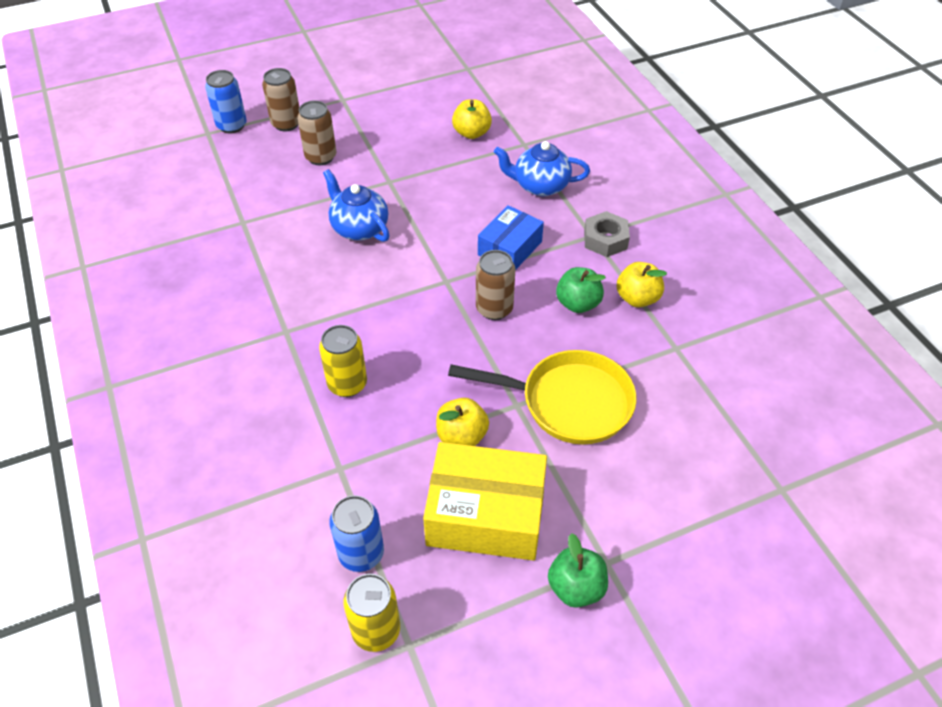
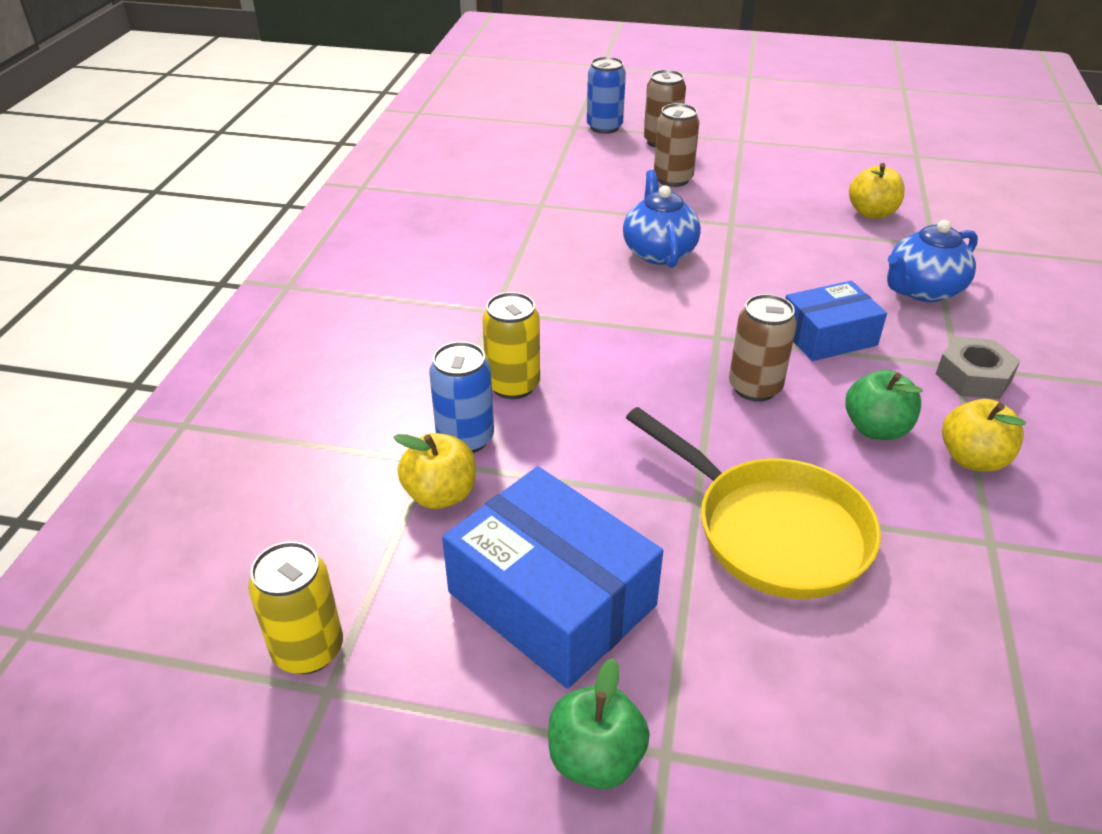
camera: 35 degrees right, 10 degrees down
blue can [329,495,384,572] -> blue can moved to [429,342,494,453]
yellow box [423,442,547,561] -> blue box [442,466,663,689]
yellow apple [436,398,489,446] -> yellow apple moved to [393,433,476,509]
blue teapot [494,141,590,196] -> blue teapot turned 75 degrees counterclockwise [887,220,978,302]

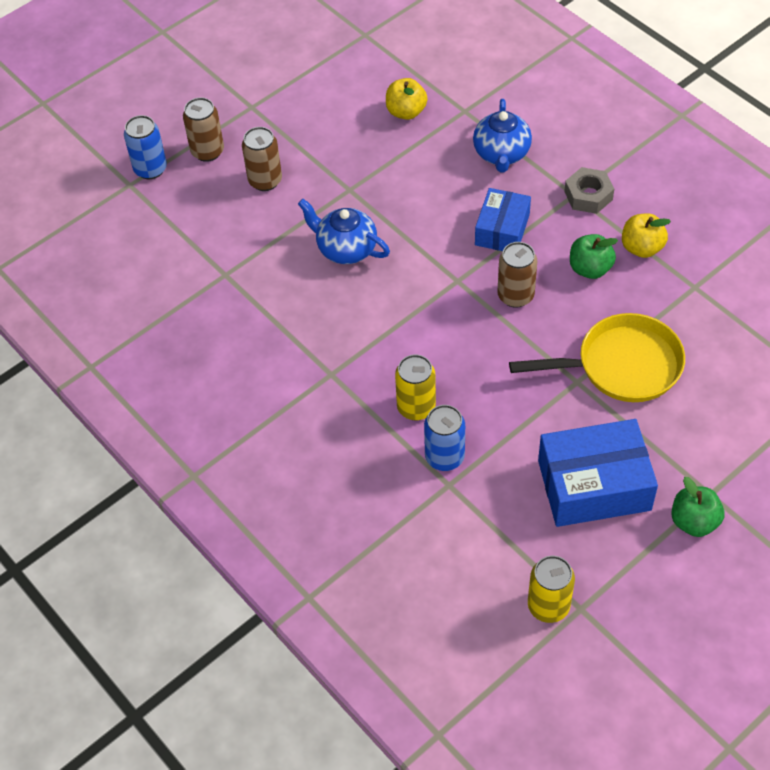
camera: 50 degrees left, 15 degrees up
yellow apple [393,433,476,509] -> none

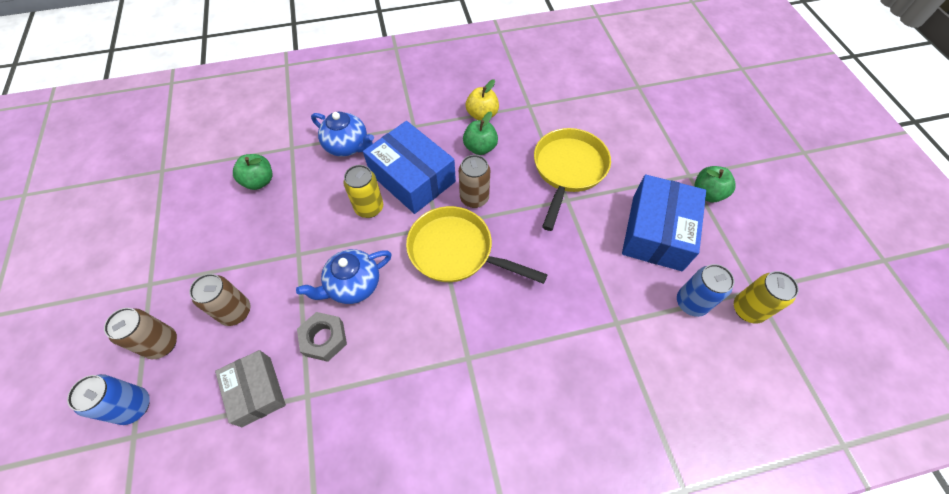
camera: 65 degrees left, 5 degrees up
yellow apple [386,78,427,120] -> green apple [233,154,273,190]
yellow can [395,354,436,421] -> yellow can moved to [343,165,383,218]
blue can [424,405,465,471] -> blue can moved to [677,264,734,317]
blue box [475,188,531,251] -> blue box [363,121,456,214], size x1.60
grey nut [564,167,614,214] -> grey nut moved to [297,312,347,362]
none -> grey box [215,350,286,427]
none -> yellow pan [406,206,548,284]

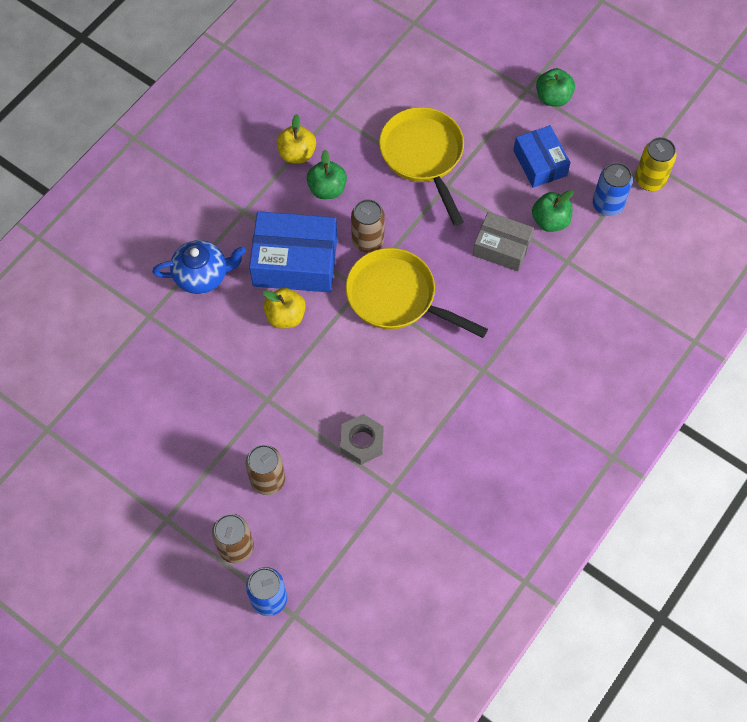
camera: 40 degrees left, 5 degrees up
grey box [215,350,286,427] -> grey box moved to [473,212,534,271]
green apple [233,154,273,190] -> green apple moved to [532,190,574,232]
blue teapot [296,249,392,304] -> none
yellow can [343,165,383,218] -> yellow apple [263,288,306,328]
yellow pan [406,206,548,284] -> yellow pan turned 45 degrees clockwise [346,248,488,338]
blue box [622,174,706,271] -> blue box [513,125,571,188], size x0.63

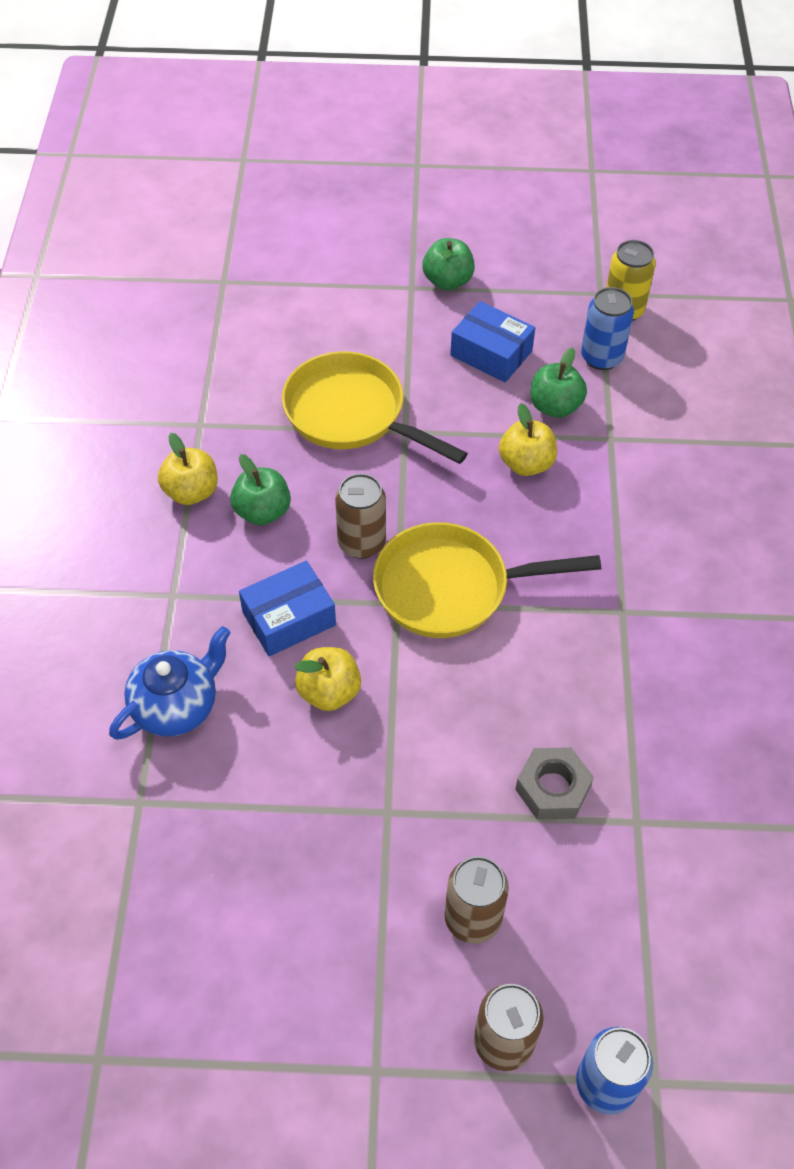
camera: 35 degrees left, 10 degrees down
blue box [249,211,337,293] -> blue box [239,561,336,656], size x0.63
grey box [473,212,534,271] -> yellow apple [499,403,557,476]

